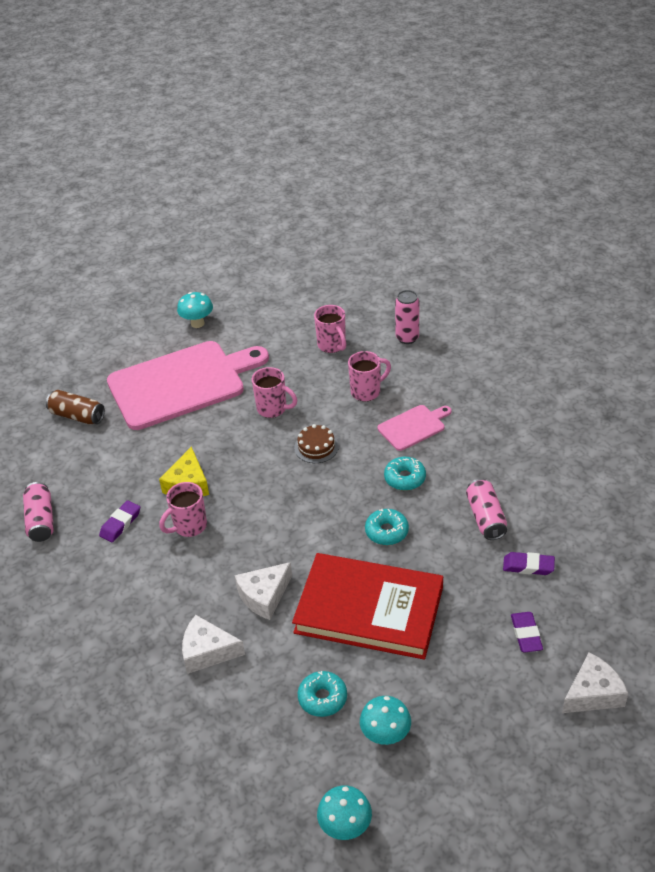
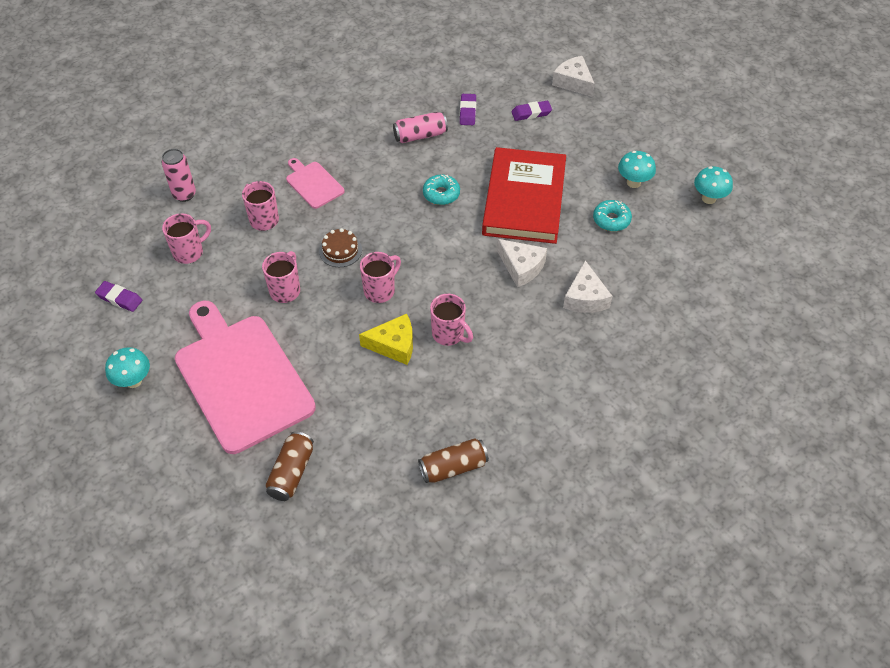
camera: 100 degrees left, 10 degrees up
pink can [23,482,54,542] -> brown can [418,438,489,483]
purple eraser [99,500,140,542] -> purple eraser moved to [95,281,142,312]
turquoise donut [384,457,426,491] -> none
none -> pink mug [360,252,401,303]

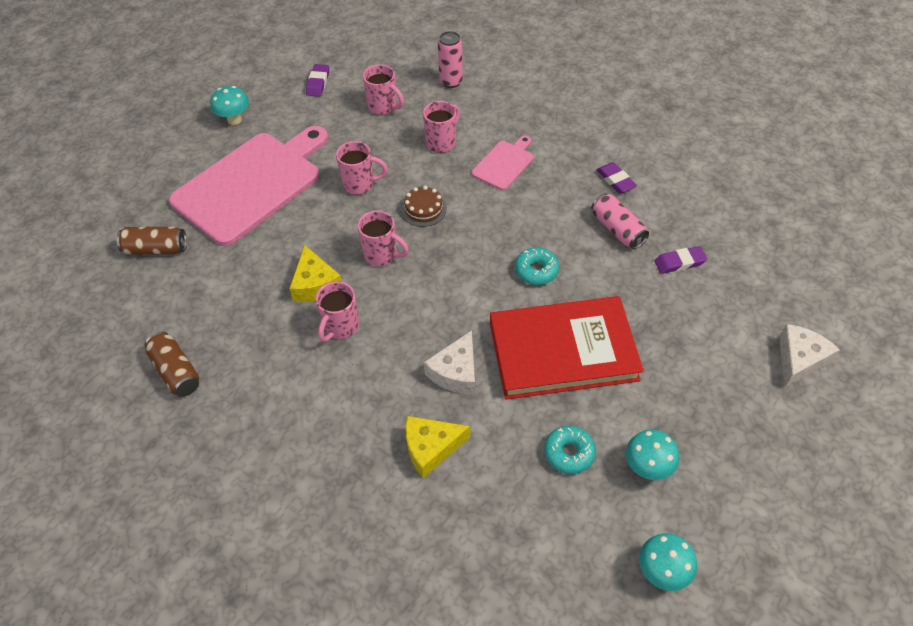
camera: 75 degrees right, 0 degrees up
purple eraser [511,101,552,121] -> purple eraser moved to [597,162,637,193]
white cheese [563,260,612,313] -> yellow cheese [405,416,470,478]

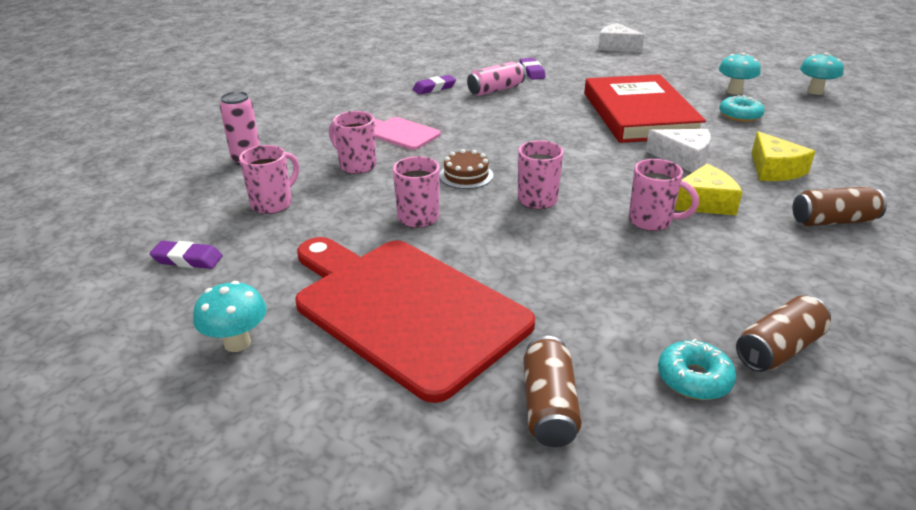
camera: 90 degrees left, 20 degrees down
pink cutting board [169,126,328,246] -> red cutting board [295,237,535,403]
yellow cheese [289,245,342,302] -> yellow cheese moved to [675,164,742,215]
turquoise donut [515,247,559,285] -> turquoise donut moved to [658,339,736,400]
none -> brown can [792,187,887,226]

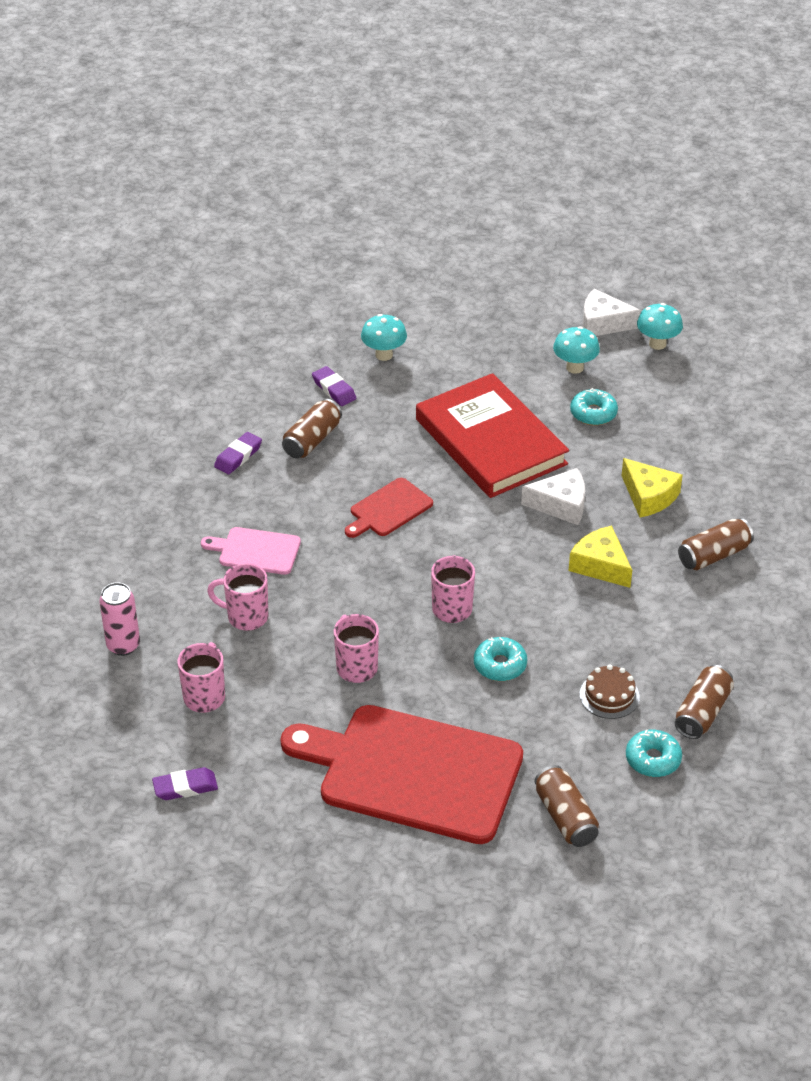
camera: 25 degrees left, 10 degrees up
turquoise mushroom [193,281,266,352] -> turquoise mushroom moved to [361,314,407,361]
brown cake [440,149,493,189] -> brown cake moved to [580,665,640,719]
pink can [467,62,525,96] -> brown can [282,399,342,458]
white cheese [598,23,644,52] -> white cheese moved to [583,289,641,336]
pink mug [629,159,699,231] -> none
yellow cheese [675,164,742,215] -> yellow cheese turned 90 degrees counterclockwise [569,526,632,588]
none -> red cutting board [345,478,433,538]
none -> turquoise donut [474,637,527,681]

